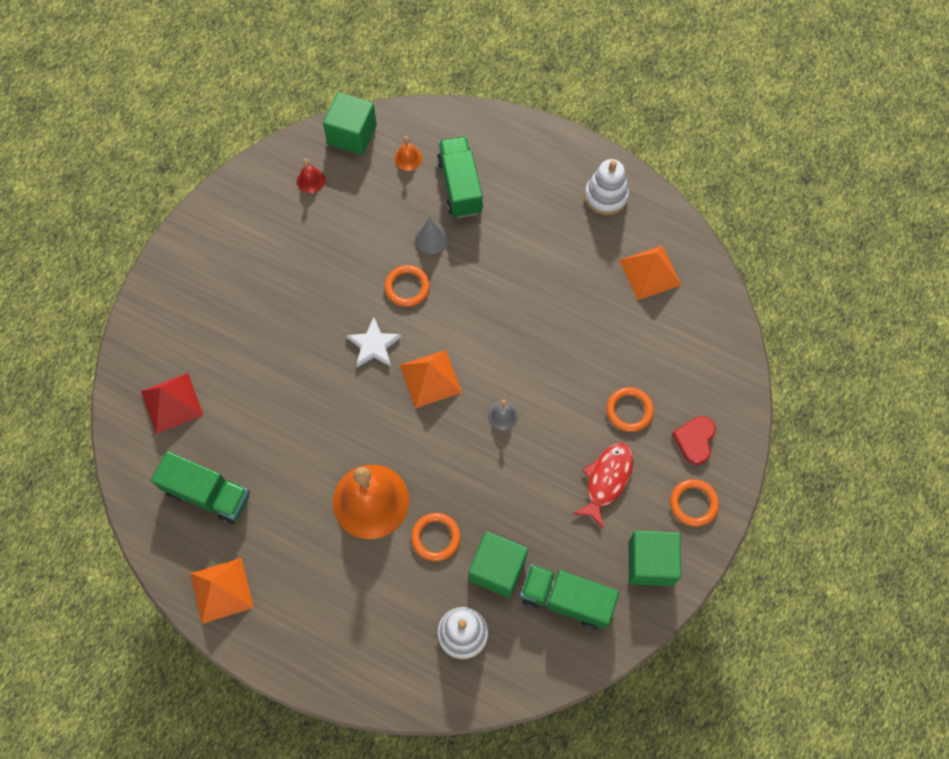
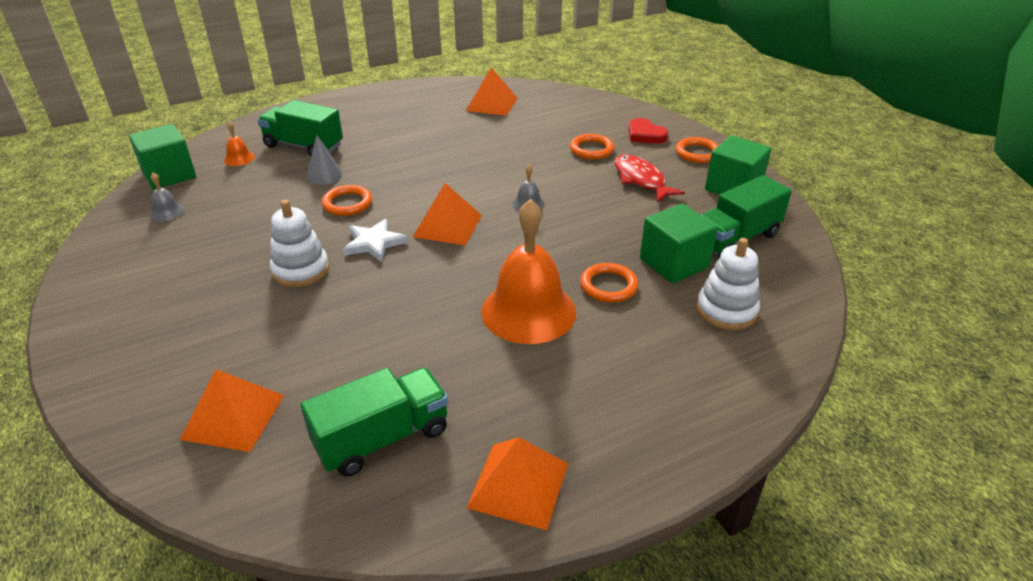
camera: 55 degrees left, 30 degrees down
red pyramid [141,373,204,434] -> orange pyramid [180,369,285,452]
red bell [297,159,325,193] -> grey bell [150,172,185,221]
white stacking toy [585,159,629,215] -> white stacking toy moved to [270,200,329,287]

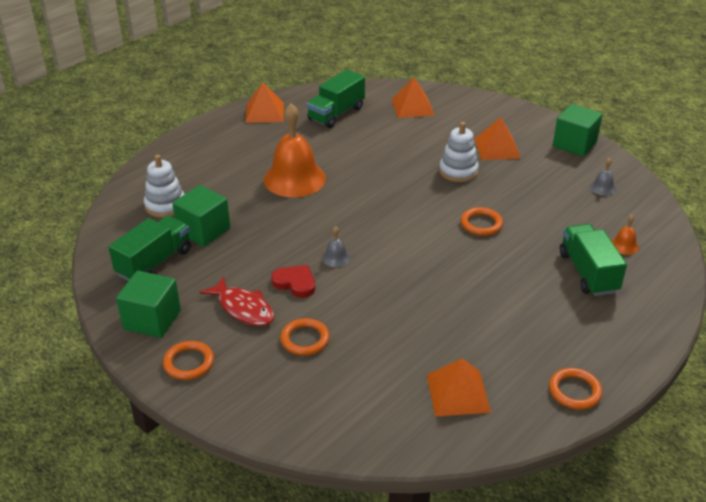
camera: 160 degrees right, 0 degrees up
green cube [129,124,196,189] -> green cube moved to [553,104,603,156]
green truck [257,100,343,156] -> green truck turned 105 degrees counterclockwise [560,224,627,296]
grey cone [306,135,343,185] -> none
white star [343,219,408,262] -> none
orange pyramid [413,183,482,245] -> orange pyramid moved to [474,117,521,160]
orange ring [580,263,638,303] -> orange ring moved to [549,368,602,410]
red heart [628,118,669,144] -> red heart moved to [271,265,315,298]

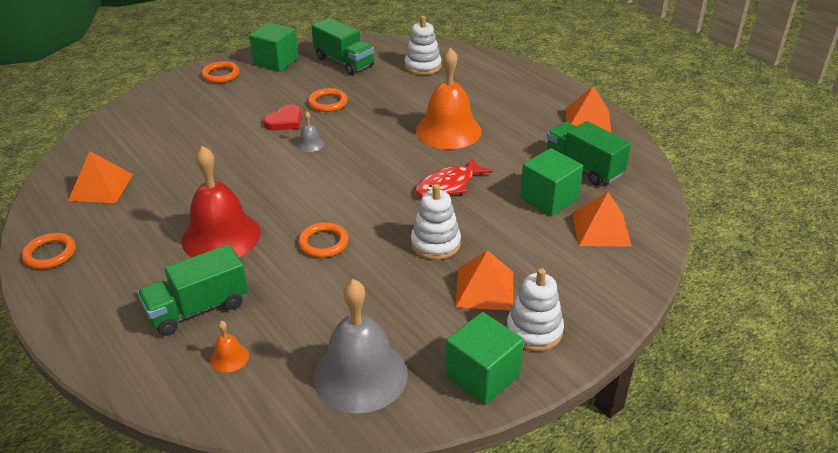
camera: 100 degrees right, 0 degrees up
green cube [172,185,230,247] -> green cube moved to [520,148,583,216]
red fish [200,276,274,326] -> red fish moved to [415,157,493,197]
orange ring [280,318,330,356] -> orange ring moved to [308,88,348,112]
green truck [560,224,627,296] -> green truck turned 150 degrees clockwise [137,244,248,336]
grey bell [590,157,616,196] -> grey bell [314,279,408,413], size x2.41
none -> red bell [181,146,261,257]
none -> white stacking toy [506,268,564,351]

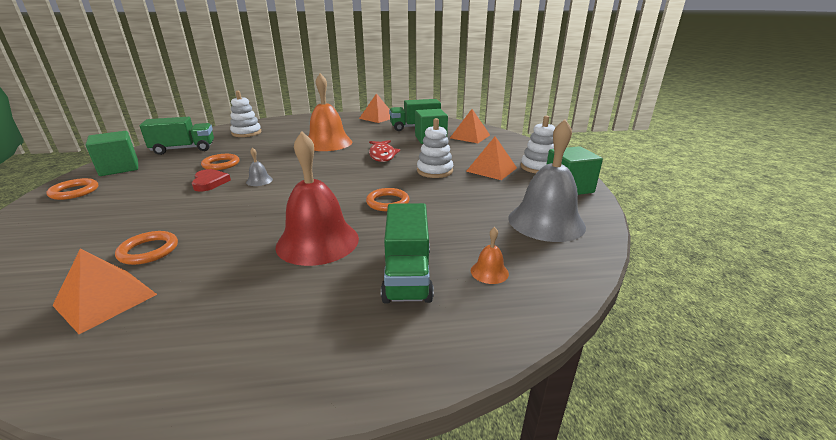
camera: 60 degrees left, 10 degrees down
orange ring [22,233,76,269] -> orange ring moved to [115,231,178,265]

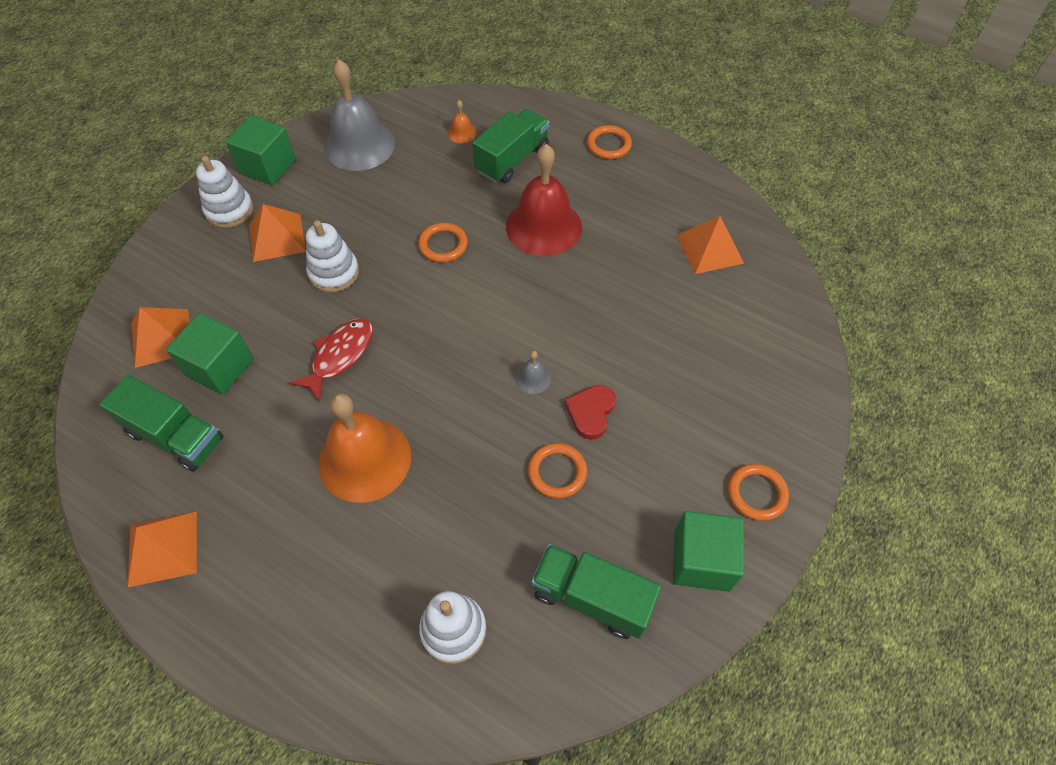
camera: 140 degrees left, 30 degrees up
orange ring [115,231,178,265] -> orange ring moved to [587,125,632,159]

